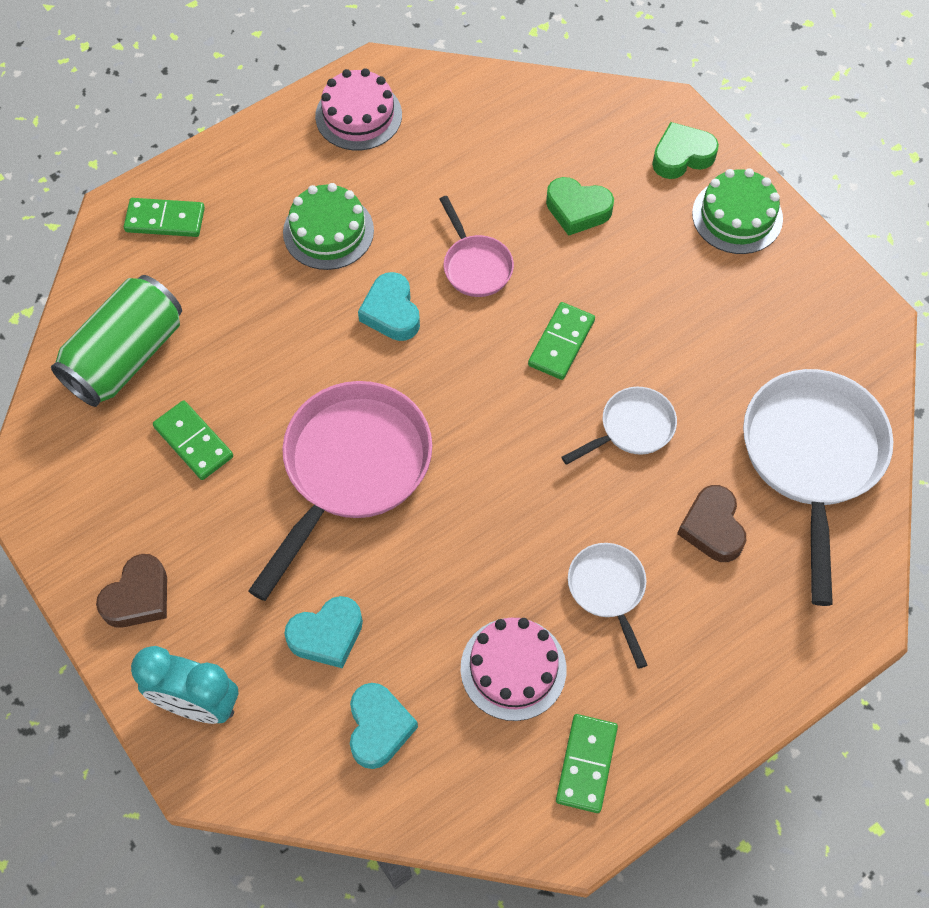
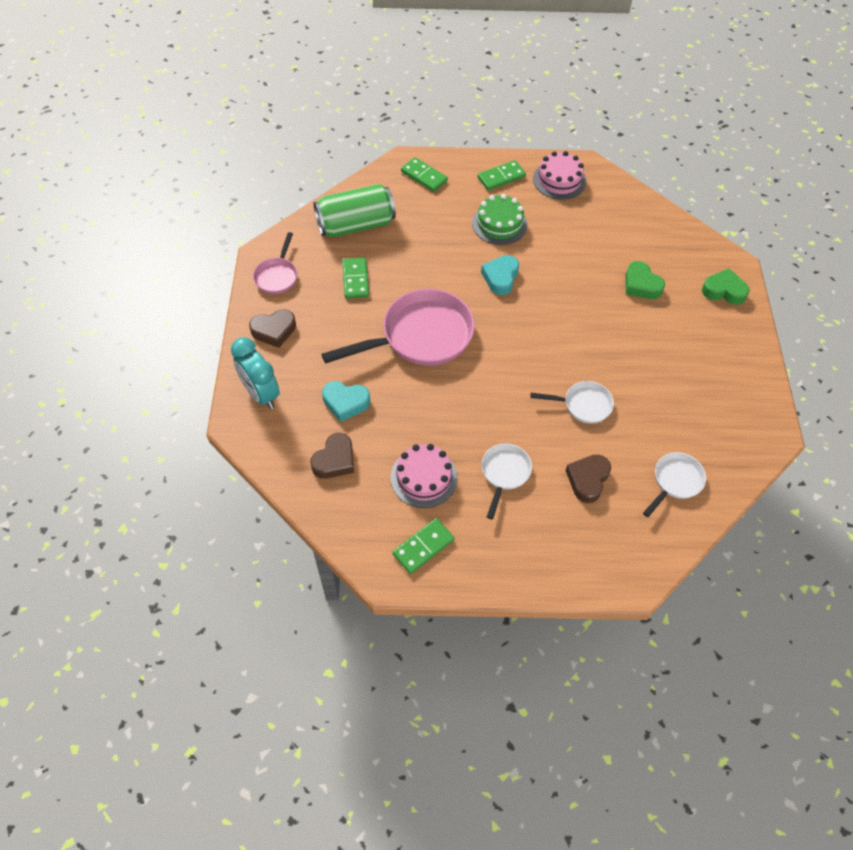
camera: 35 degrees right, 5 degrees down
turquoise heart [350,683,418,769] -> brown heart [310,433,354,479]
pink pan [439,196,514,297] -> pink pan moved to [253,232,297,294]
green domino [528,302,595,380] -> green domino moved to [478,160,526,191]
green cake [692,168,783,254] -> none
white pan [743,369,893,606] -> white pan [643,452,706,517], size x0.51

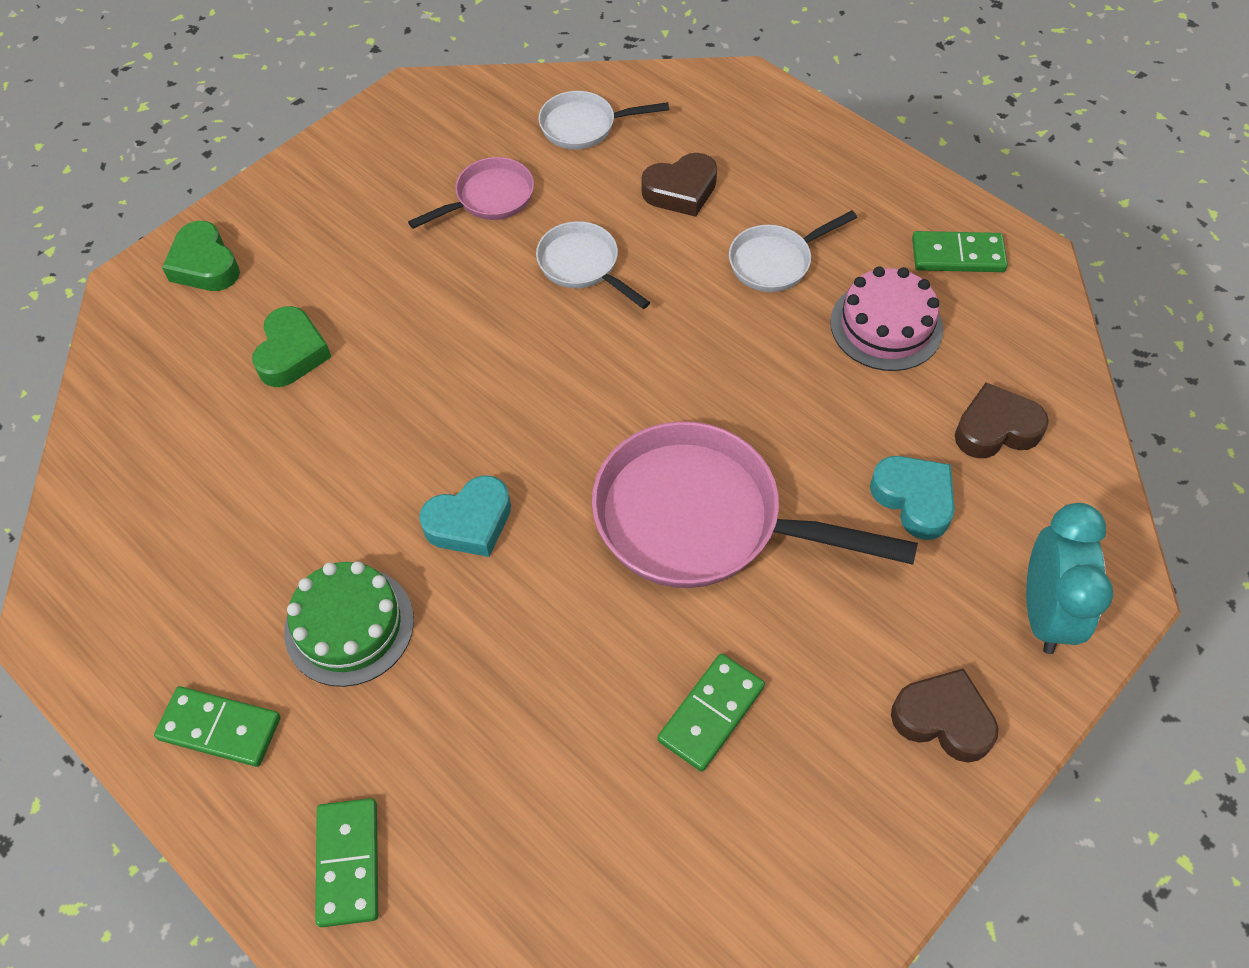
camera: 135 degrees left, 0 degrees up
pink pan [253,232,297,294] -> pink pan moved to [408,157,534,229]
green can [314,184,396,237] -> none
pink cake [533,151,586,200] -> none

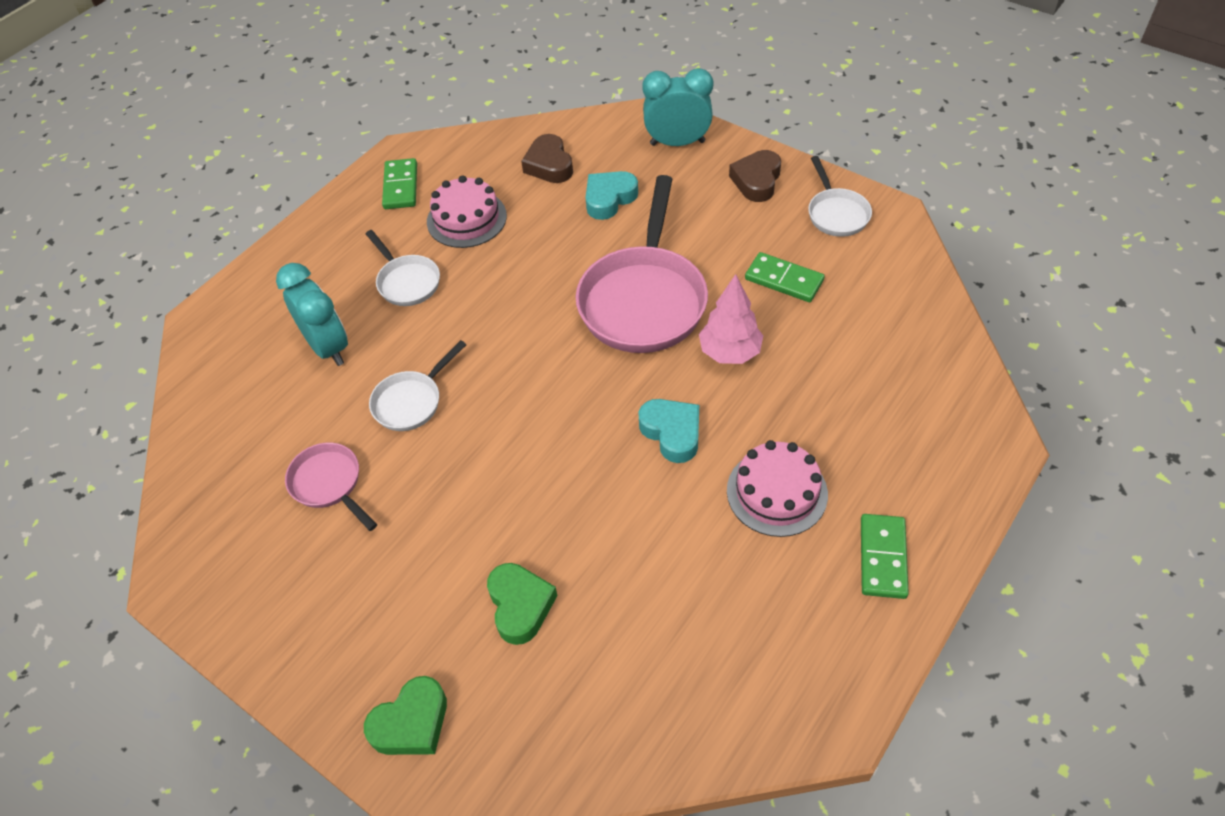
camera: 95 degrees left, 5 degrees down
green heart [252,306,331,387] -> green heart turned 75 degrees clockwise [487,563,558,645]
green cake [284,561,414,687] -> pink cake [727,440,828,537]
green domino [315,798,378,927] -> none
white pan [538,91,669,150] -> white pan moved to [808,156,872,237]
brown heart [642,153,717,217] -> turquoise clock [276,263,348,366]
none -> pink tree [699,274,763,364]

